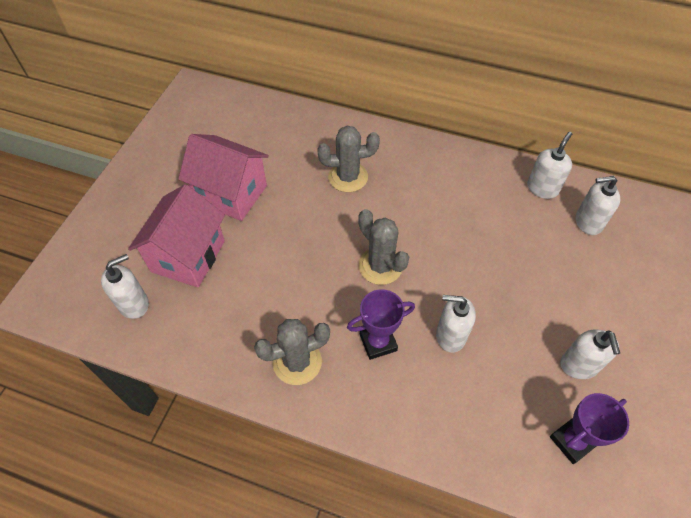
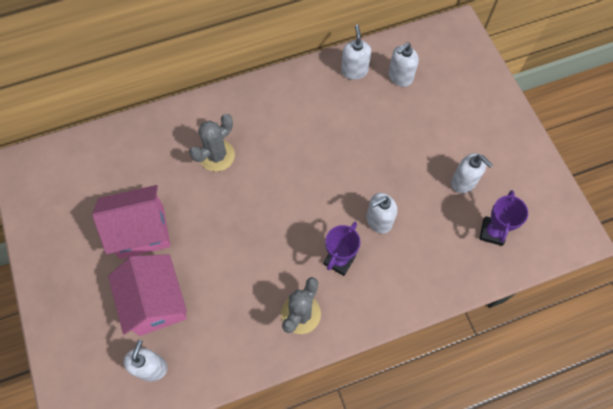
camera: 40 degrees left, 10 degrees up
grey cactus [358,209,409,285] -> none

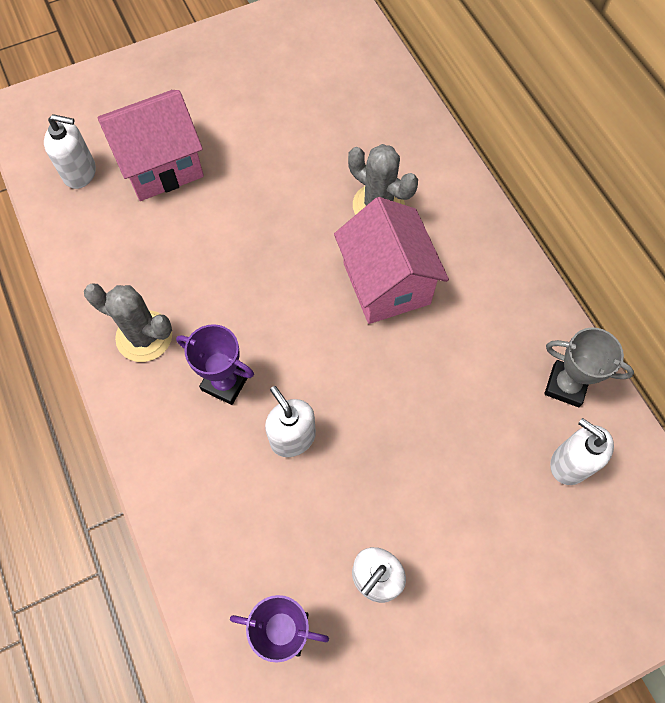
camera: 85 degrees right, 0 degrees up
pink house [92,185,170,259] -> pink house moved to [334,197,449,324]
white soap dispenser [341,25,371,80] -> grey trophy [544,328,634,407]

